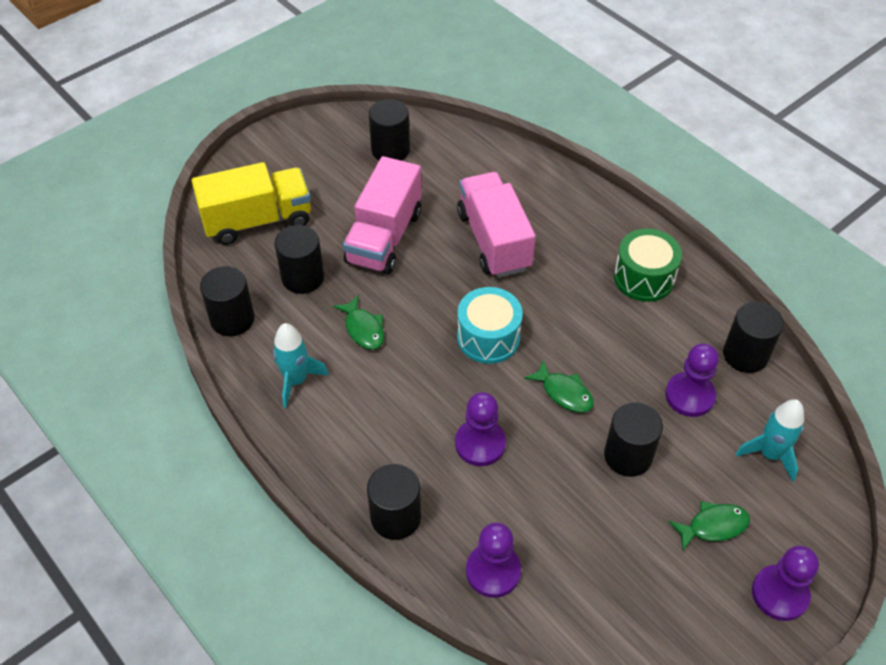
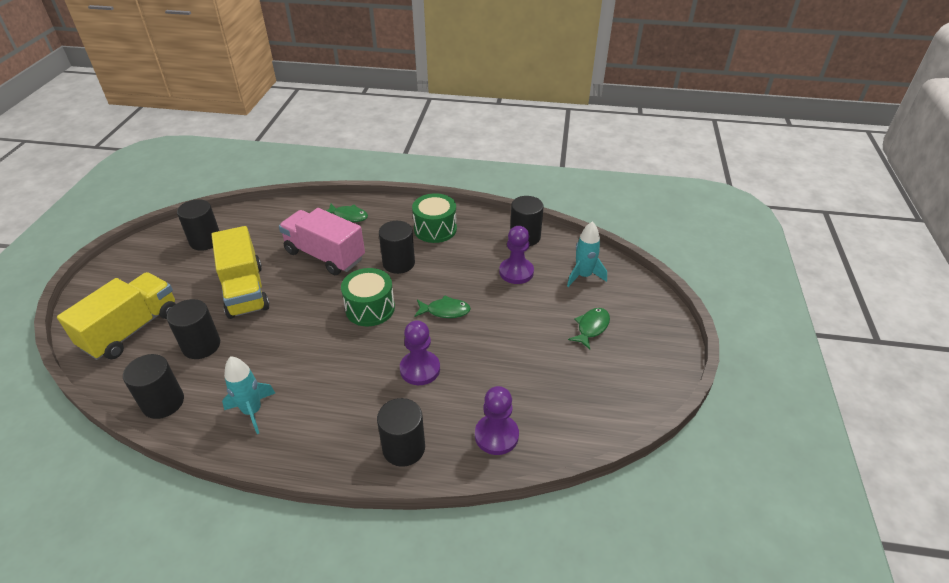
camera: 40 degrees left, 10 degrees down
green fish [333,295,384,350] -> green fish moved to [326,204,368,222]
pink truck [343,156,422,274] -> yellow truck [211,226,269,319]
turquoise drum [457,287,523,364] -> green drum [341,268,395,326]
black cylinder [604,402,663,477] -> black cylinder moved to [379,221,415,274]
purple pawn [752,545,819,621] -> none

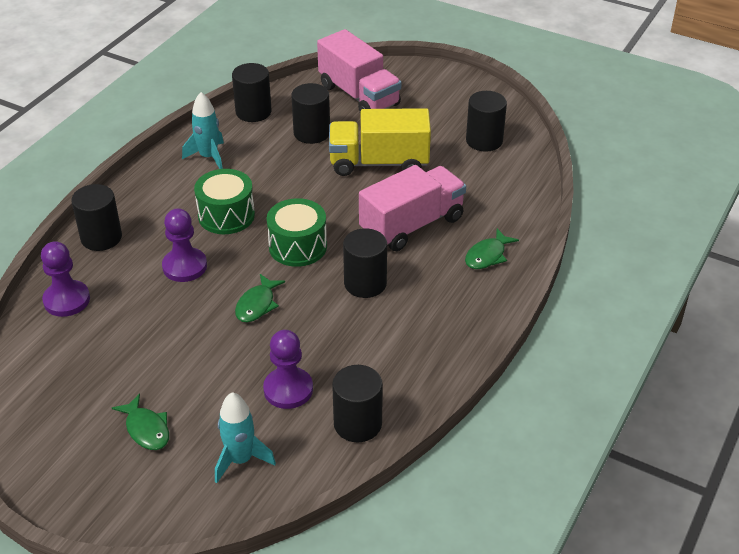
camera: 110 degrees right, 0 degrees up
yellow truck [57,272,176,360] -> pink truck [317,29,401,113]
green drum [412,193,457,243] -> green drum moved to [194,169,255,234]

